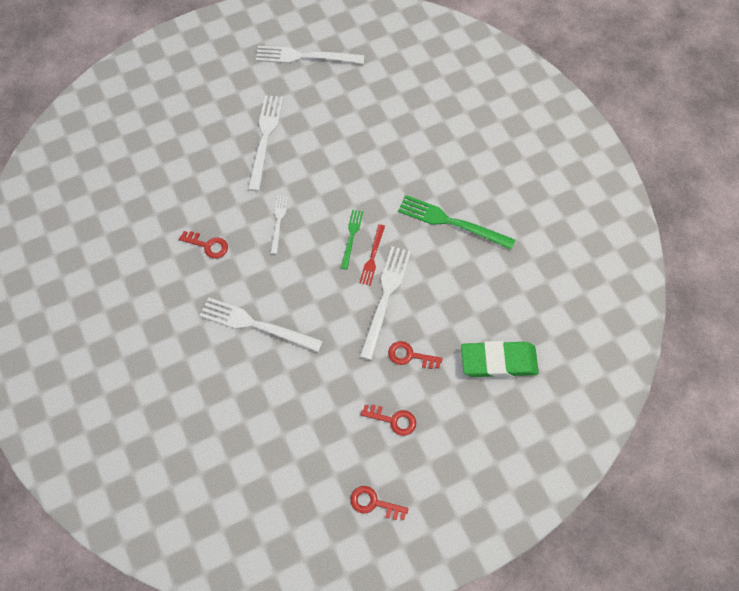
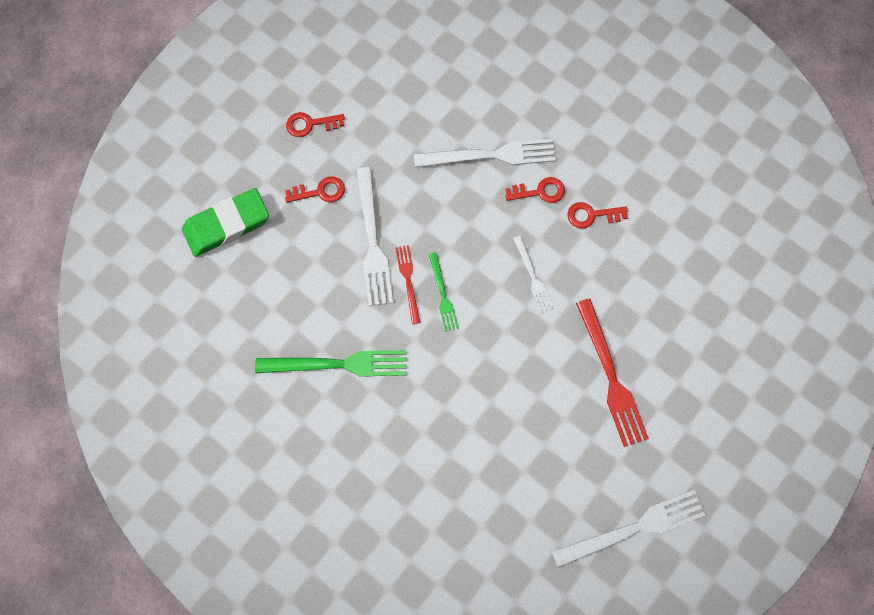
camera: 155 degrees right, 10 degrees up
white fork [248,95,284,191] -> red fork [576,298,649,447]
red key [350,486,409,520] -> red key moved to [505,177,565,203]

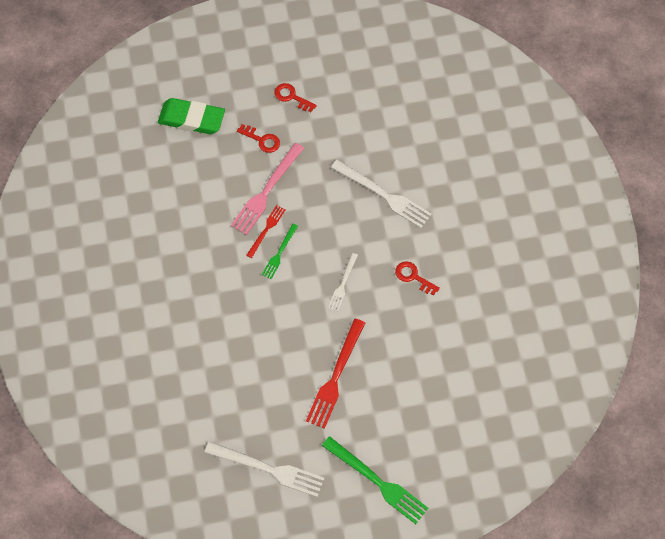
camera: 40 degrees right, 10 degrees down
green fork [255,350,407,377] -> green fork moved to [322,436,428,524]
white fork [356,167,393,306] -> pink fork [231,143,304,235]
red key [505,177,565,203] -> none

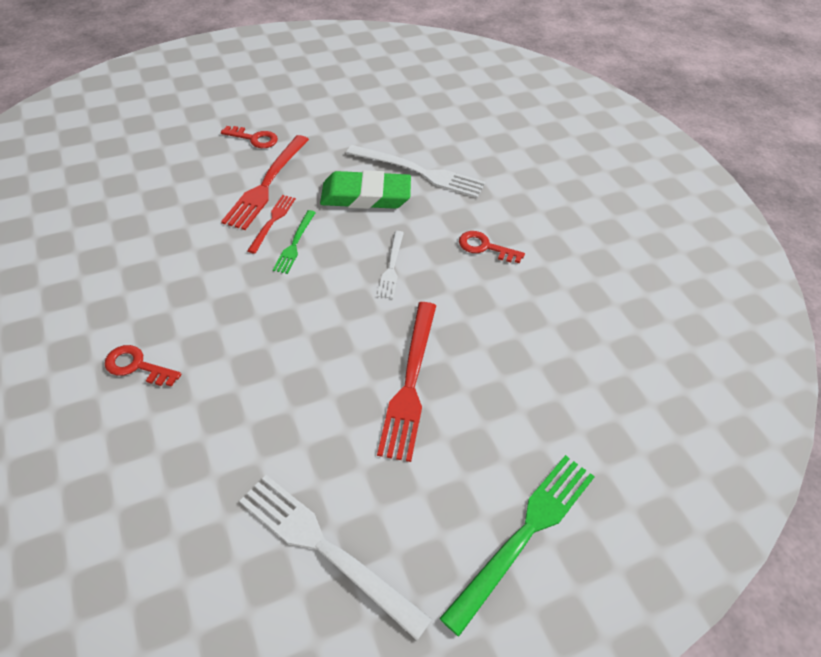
camera: 15 degrees left, 15 degrees down
green eraser [158,98,225,134] -> green eraser moved to [320,170,411,209]
white fork [204,441,324,497] -> white fork turned 150 degrees counterclockwise [239,475,432,640]
pink fork [231,143,304,235] -> red fork [221,135,309,230]
red key [275,83,317,112] -> red key moved to [105,345,181,387]
green fork [322,436,428,524] -> green fork turned 75 degrees counterclockwise [439,455,595,636]

